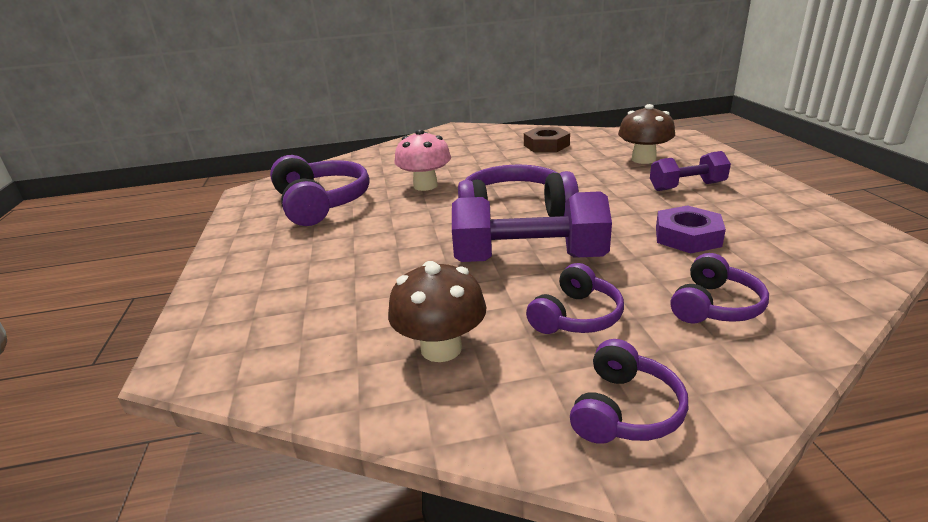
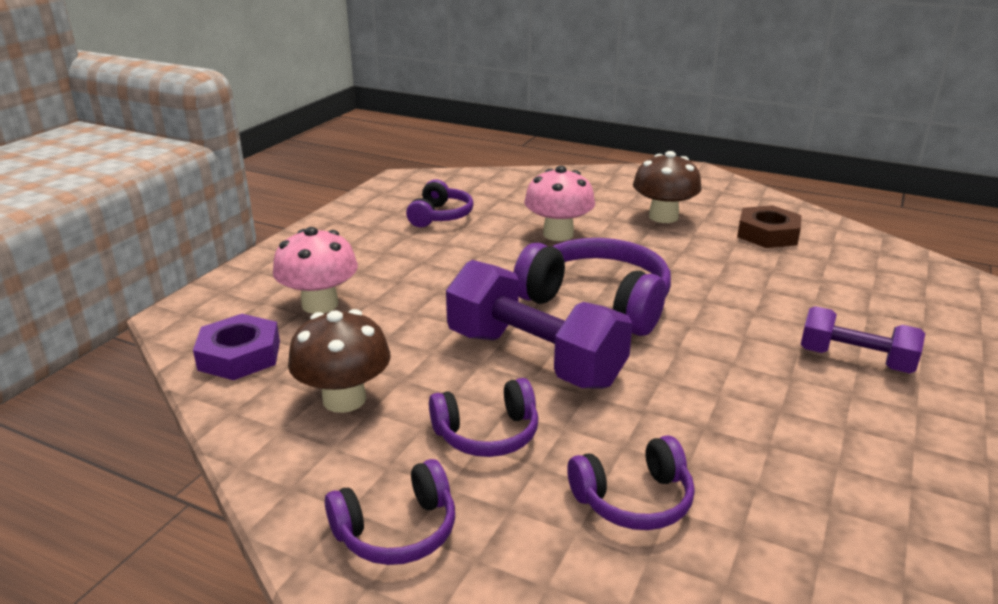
camera: 35 degrees right, 0 degrees up
purple headphones [270,155,369,226] -> purple headphones [406,179,473,227], size x0.57
brown mushroom [618,104,675,164] -> brown mushroom moved to [633,151,702,223]
purple nut [656,205,726,253] -> purple nut moved to [193,314,280,380]
none -> pink mushroom [273,227,358,314]

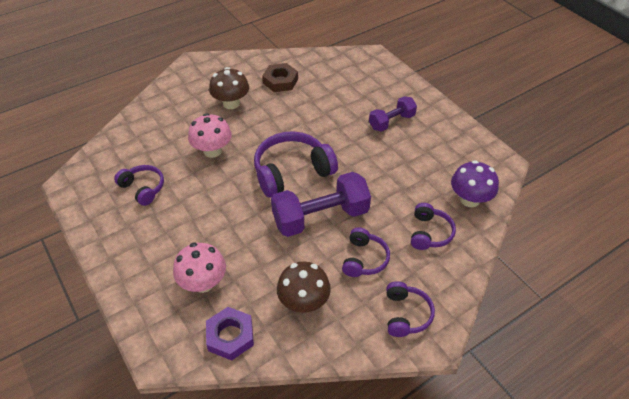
camera: 60 degrees left, 20 degrees up
none -> purple mushroom [451,160,499,207]

